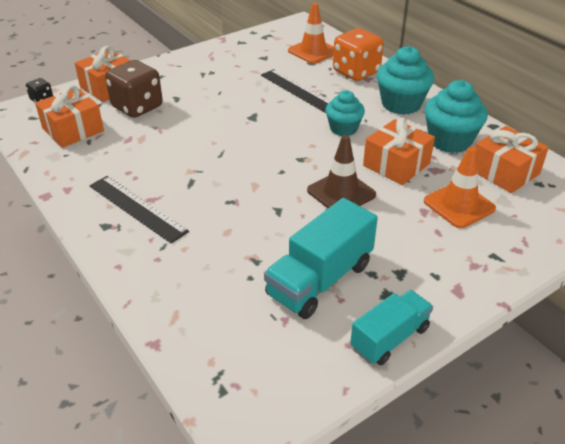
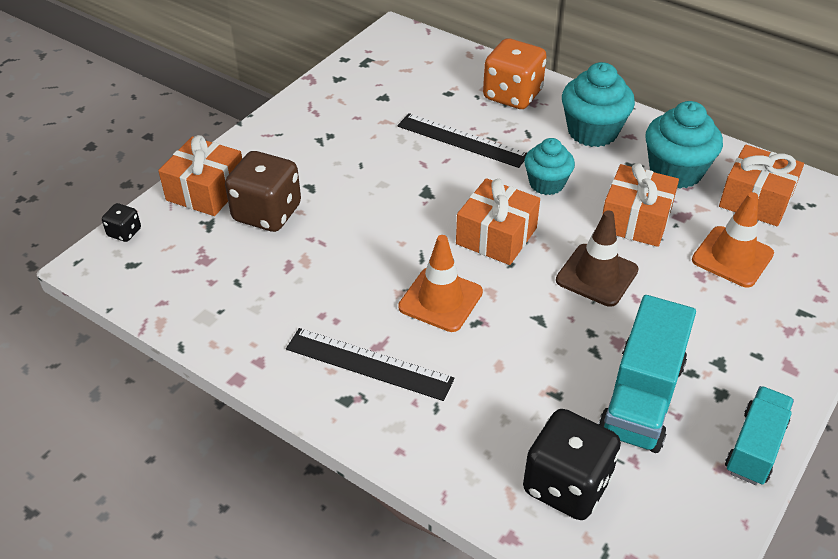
camera: 20 degrees left, 5 degrees up
orange gift [35,85,104,148] -> orange gift moved to [456,178,540,265]
orange traffic cone [288,3,334,64] -> orange traffic cone moved to [398,235,483,332]
none -> black dice [523,409,621,520]

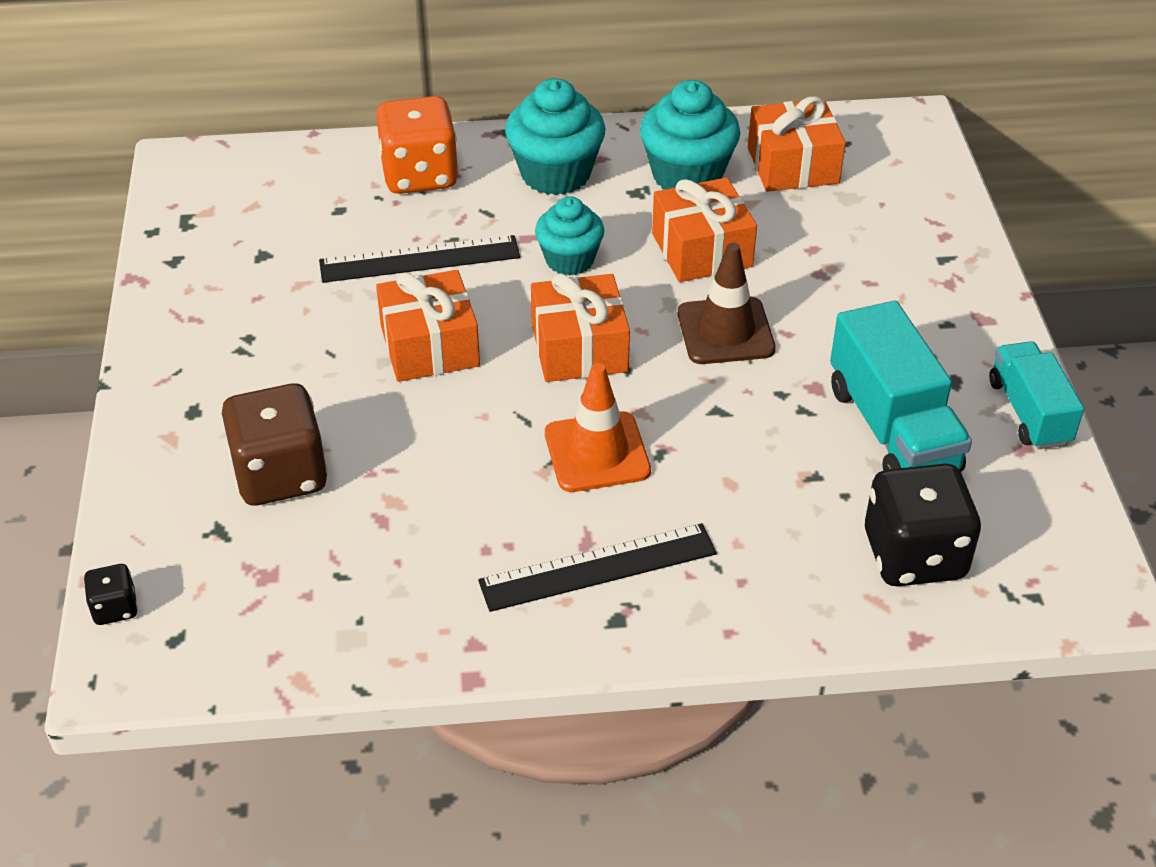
camera: 40 degrees left, 0 degrees up
orange gift [158,135,242,216] -> orange gift moved to [376,270,480,382]
orange traffic cone [692,192,774,288] -> none

